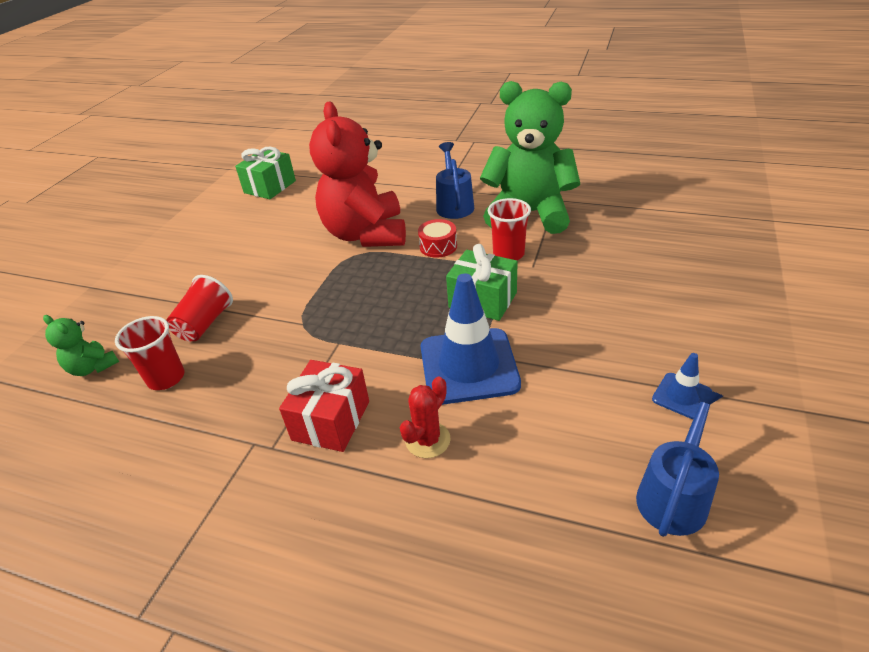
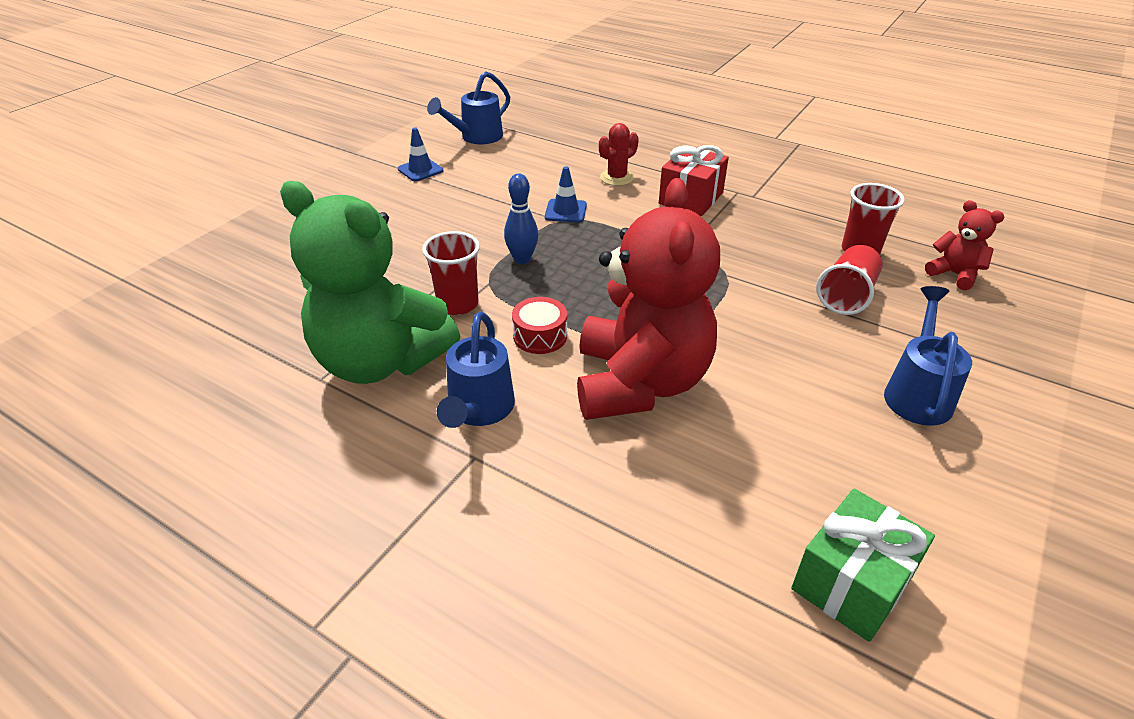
camera: 170 degrees left, 0 degrees up
green teddy bear [43,315,119,376] -> red teddy bear [925,200,1004,290]
blue traffic cone [421,274,521,405] -> blue traffic cone [545,166,587,223], size x0.48
green gift [446,244,518,321] -> blue bowling pin [504,174,538,264]
none -> blue watering can [884,286,972,426]

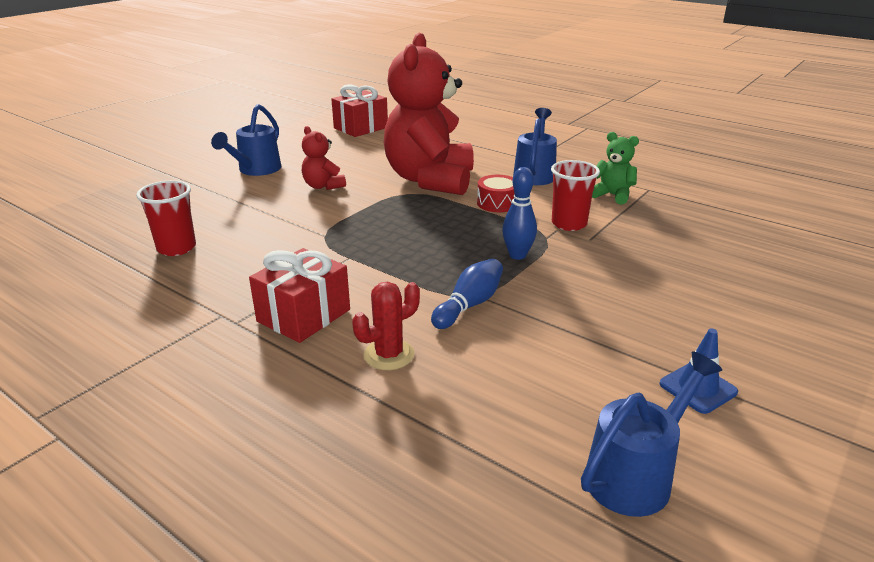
camera: 175 degrees left, 10 degrees down
green teddy bear [280,181,460,384] -> green teddy bear [592,132,639,205], size x0.43
blue traffic cone [545,166,587,223] -> blue bowling pin [431,259,503,329]
green gift [791,489,935,642] -> red gift [331,84,388,137]
red cup [816,245,883,315] -> none
red teddy bear [925,200,1004,290] -> red teddy bear moved to [302,126,346,190]

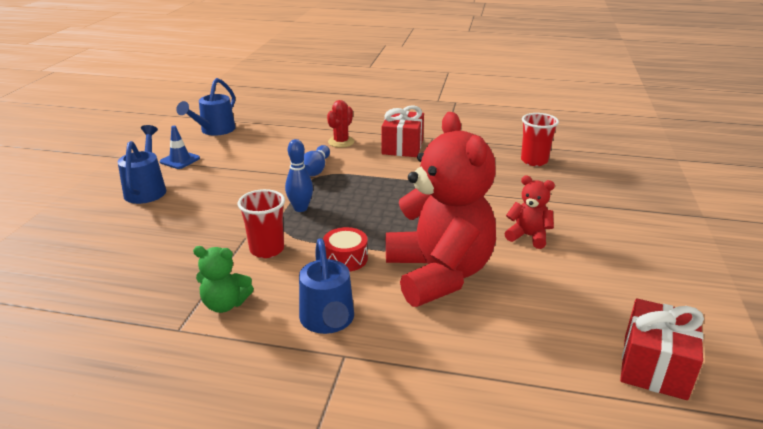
camera: 155 degrees right, 0 degrees up
blue watering can [211,104,281,176] -> blue watering can moved to [118,125,166,204]

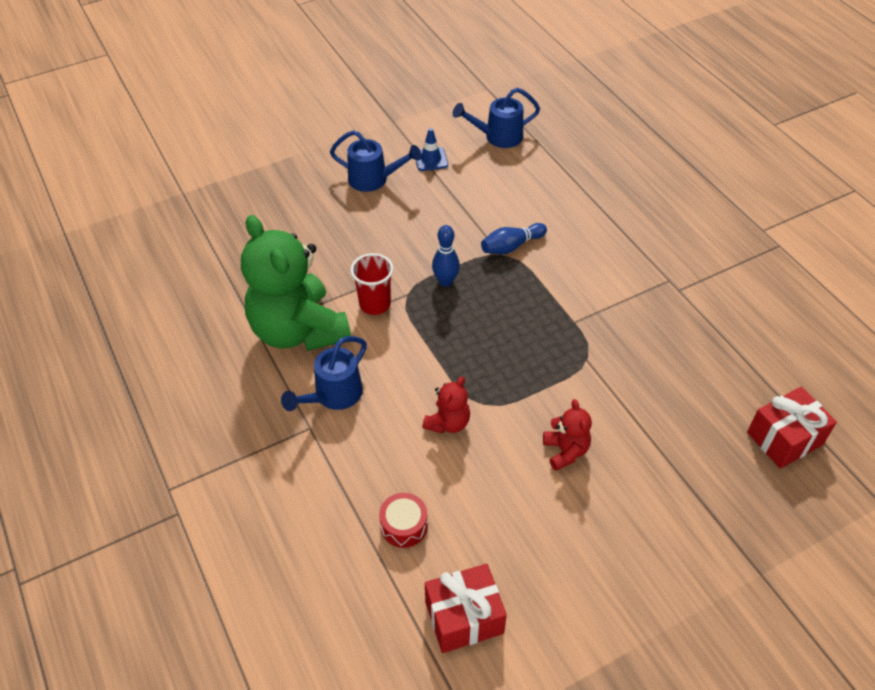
camera: 50 degrees right, 20 degrees up
blue watering can [118,125,166,204] -> blue watering can turned 60 degrees clockwise [330,130,422,192]
green teddy bear [193,246,254,313] -> green teddy bear [241,215,351,351], size x2.30
red drum [323,227,368,272] -> red drum moved to [379,493,428,548]
red cactus [327,100,354,148] -> none
red gift [382,105,424,157] -> red gift moved to [747,386,837,469]
red teddy bear [386,112,496,307] -> red teddy bear [422,377,470,434], size x0.43
red cup [521,113,559,166] -> none

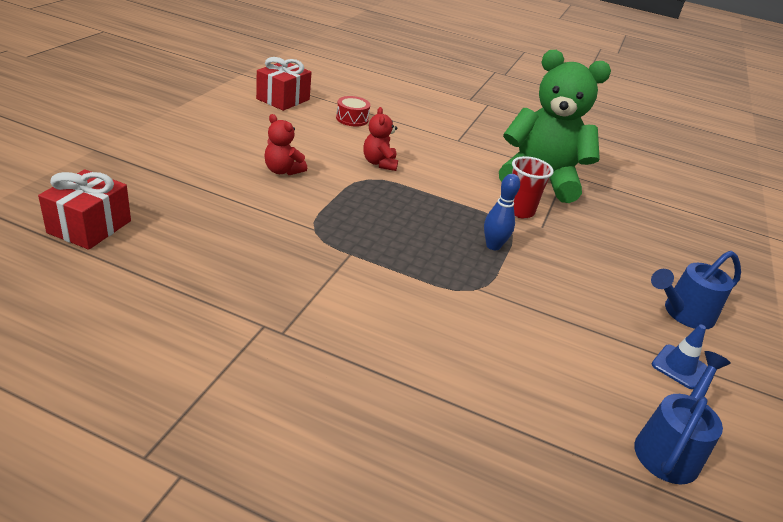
camera: 135 degrees right, 15 degrees down
blue watering can [281,336,367,411] -> none
blue bowling pin [481,223,547,254] -> none

